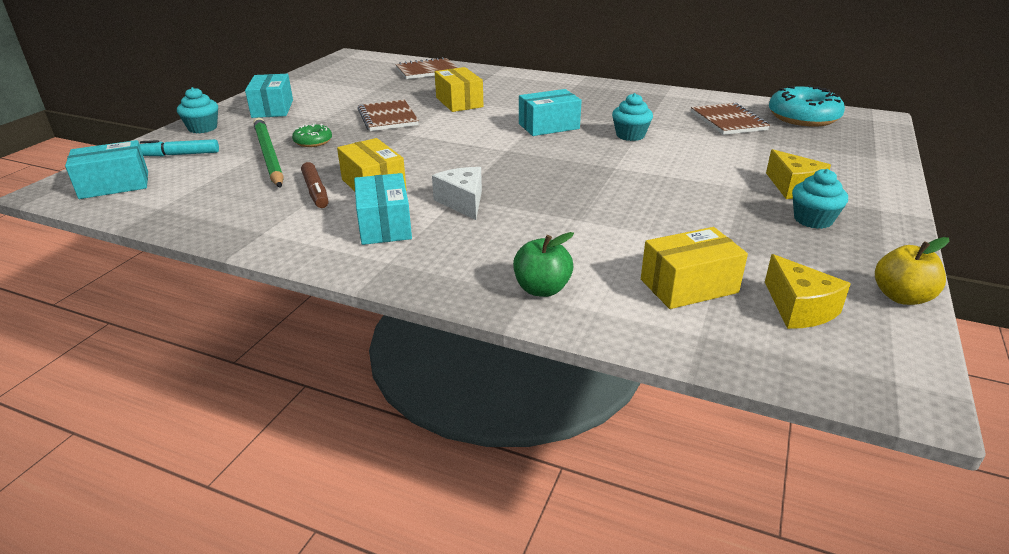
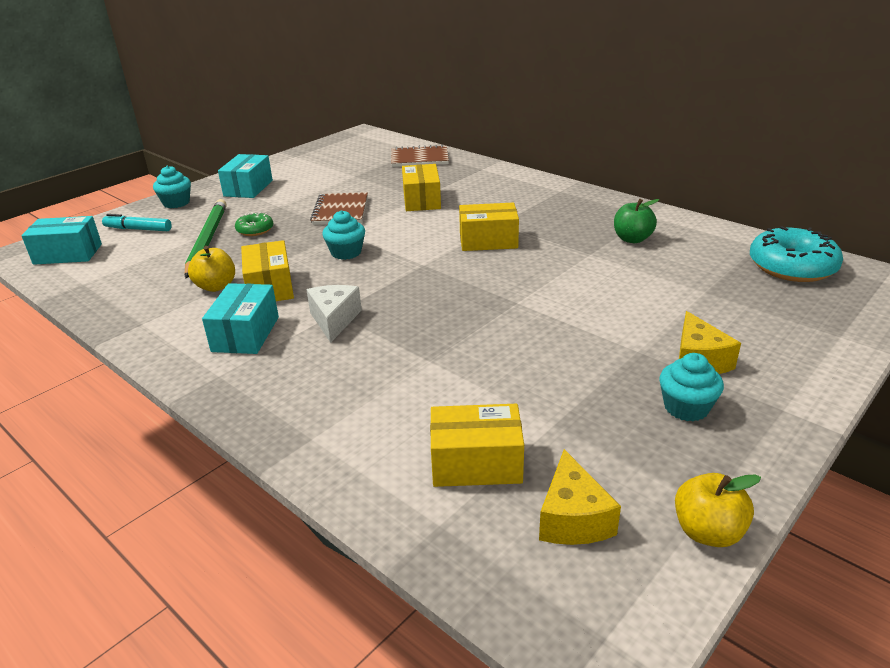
camera: 20 degrees right, 0 degrees up
brown marker [301,162,328,208] -> yellow apple [188,246,235,292]
green apple [513,232,574,297] -> green apple moved to [614,199,659,243]
turquoise box [519,89,582,136] -> yellow box [459,203,519,251]
turquoise cupcake [612,93,653,141] -> turquoise cupcake moved to [322,210,365,260]
brown notebook [691,103,770,135] -> none

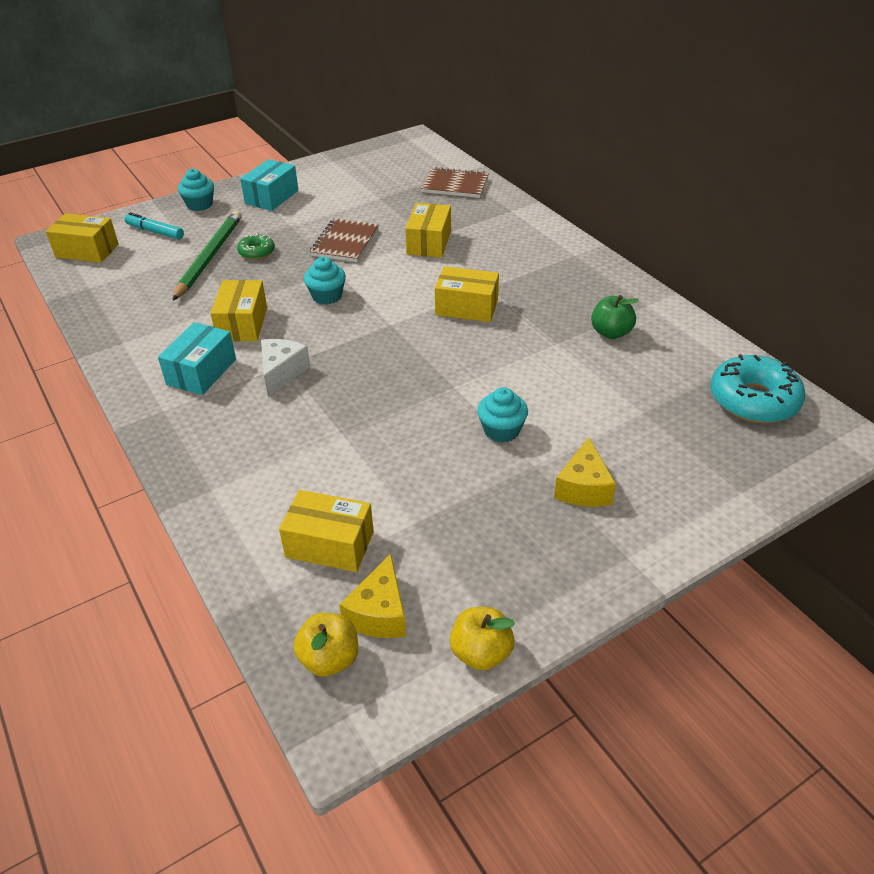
camera: 15 degrees right, 10 degrees up
turquoise box [21,216,102,265] -> yellow box [46,213,119,263]
yellow apple [188,246,235,292] -> yellow apple moved to [294,613,358,677]
turquoise cupcake [659,353,724,421] -> turquoise cupcake moved to [477,387,528,443]

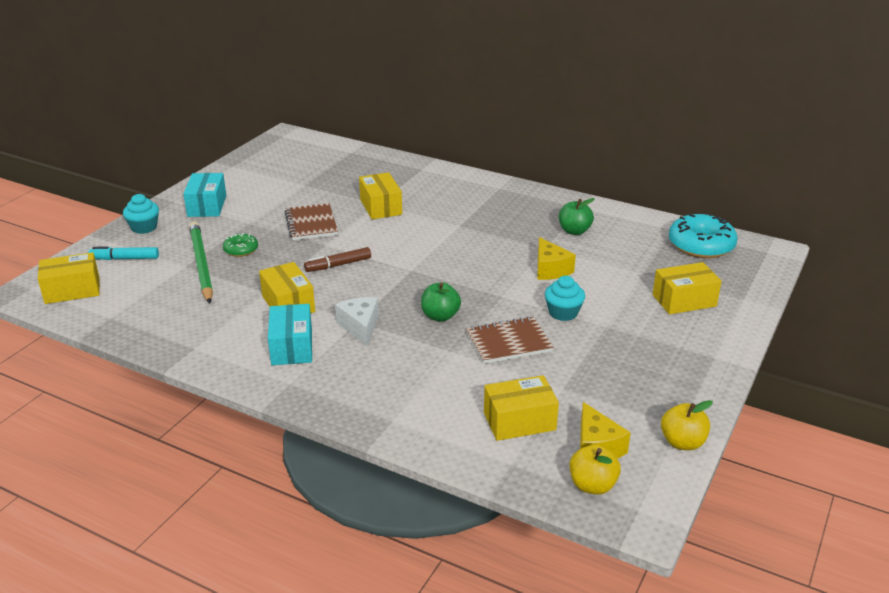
camera: 30 degrees left, 10 degrees down
turquoise cupcake [304,257,346,305] -> brown marker [304,247,371,272]
brown notebook [420,167,489,198] -> brown notebook moved to [466,316,554,364]
yellow box [435,266,499,322] -> yellow box moved to [653,262,722,314]
yellow cheese [554,437,616,507] -> yellow cheese moved to [537,237,576,280]
none -> green apple [421,282,461,322]

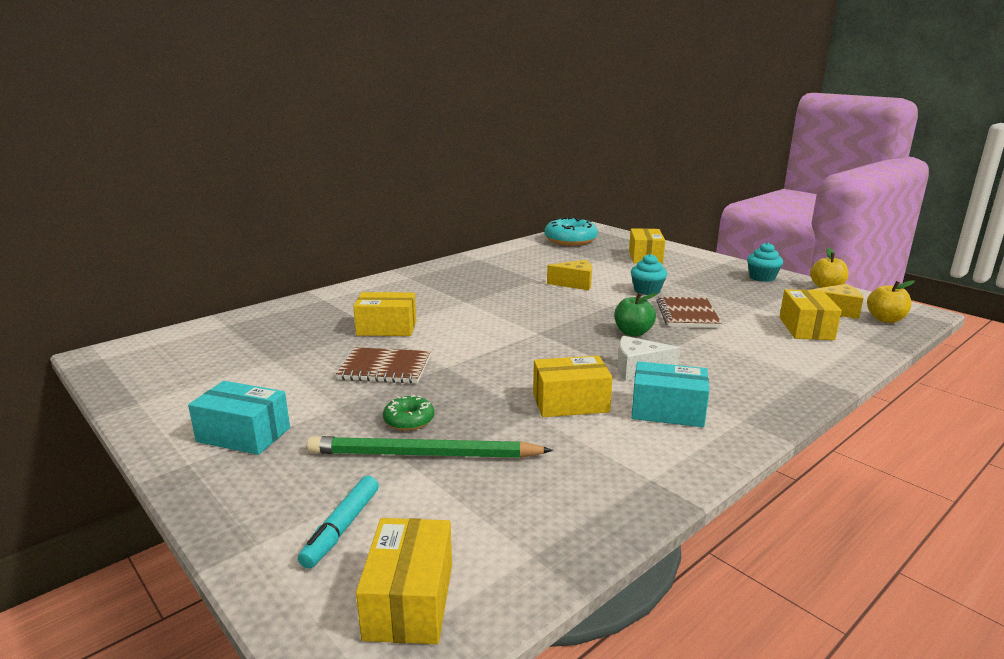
camera: 70 degrees left, 10 degrees down
turquoise cupcake [123,194,159,234] -> turquoise cupcake moved to [747,242,783,282]
brown marker [304,247,371,272] -> none
green apple [559,198,595,235] -> none

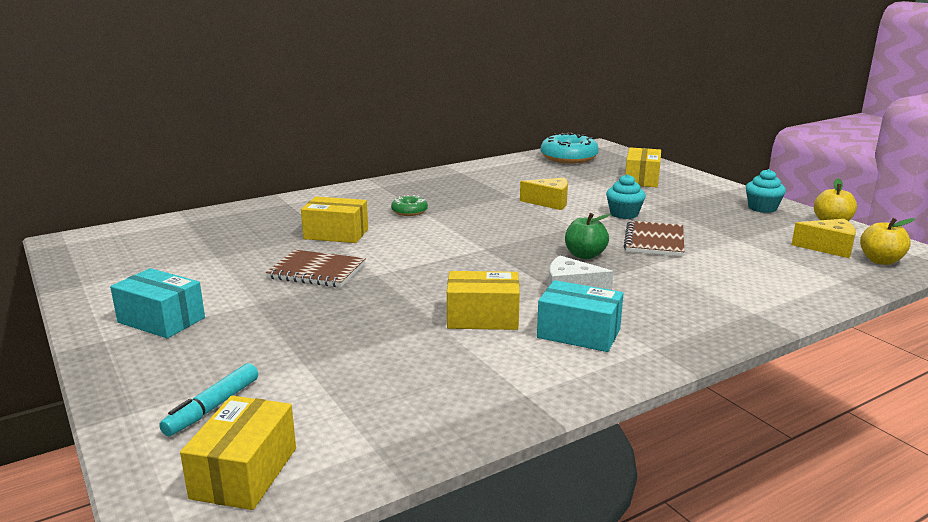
camera: 10 degrees right, 0 degrees up
green pencil [307,436,553,458] -> none
green donut [383,395,435,431] -> green donut moved to [391,195,428,216]
yellow box [780,289,842,340] -> none

